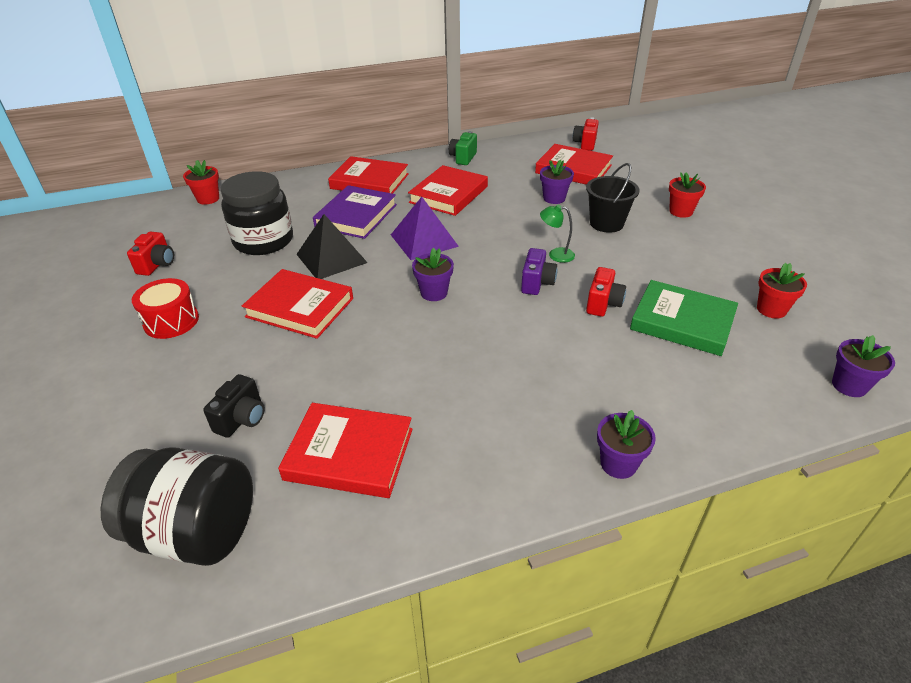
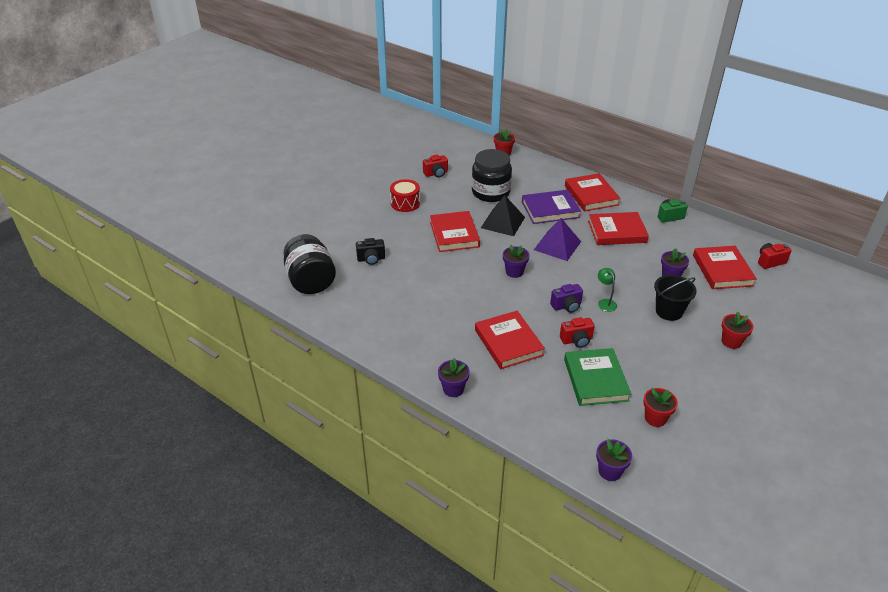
camera: 55 degrees right, 0 degrees up
red book [278,403,413,498] -> red book moved to [475,311,545,369]

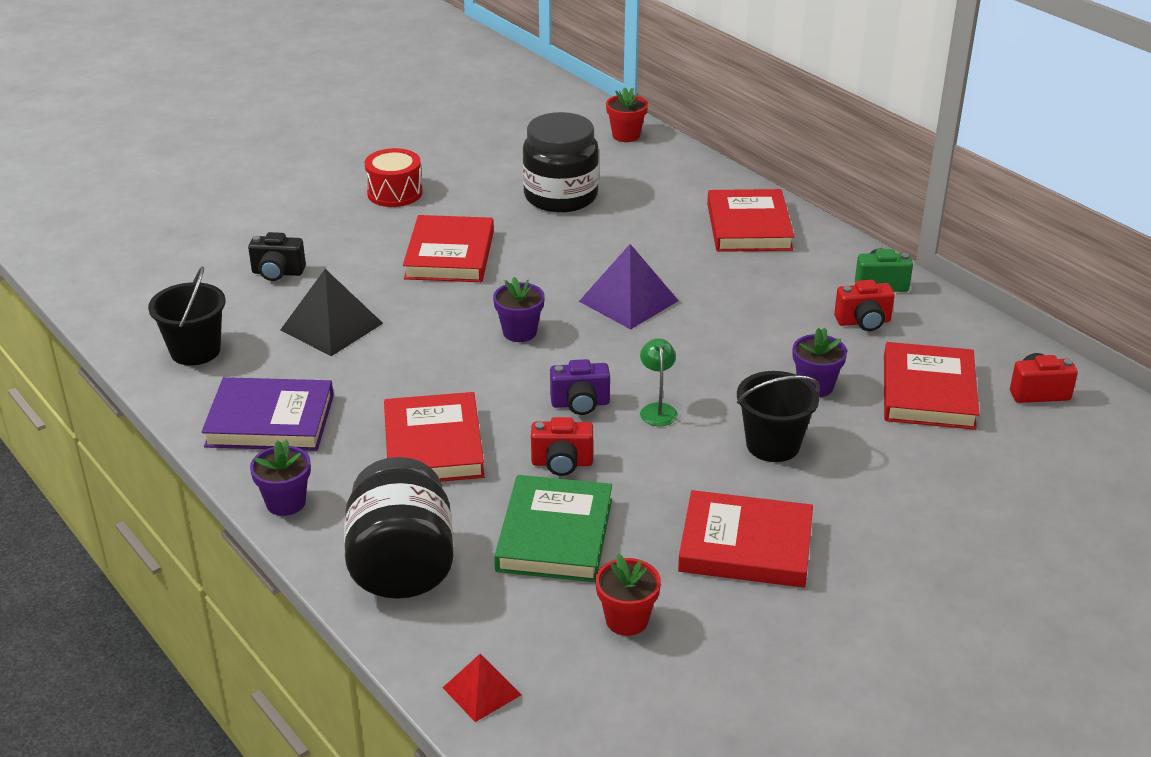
camera: 15 degrees right, 5 degrees down
black jar [283,234,336,294] -> black jar moved to [344,457,454,599]
red camera [423,155,448,177] -> red camera moved to [834,280,895,331]
black pyramid [481,195,525,236] -> black pyramid moved to [280,269,383,356]
purple book [522,190,581,224] -> purple book moved to [201,377,334,451]
red book [588,212,649,245] -> red book moved to [678,490,813,588]
purple flower pot [596,439,632,481] -> red pyramid [443,654,522,722]
red flower pot [722,312,753,349] -> none
none -> black bucket [148,266,226,365]

